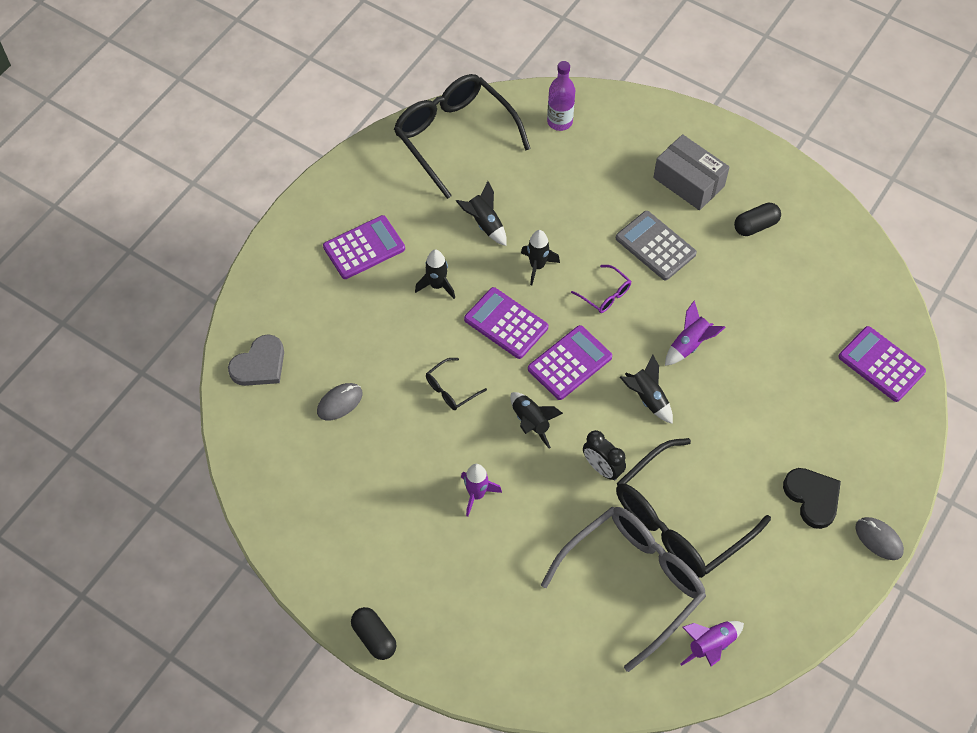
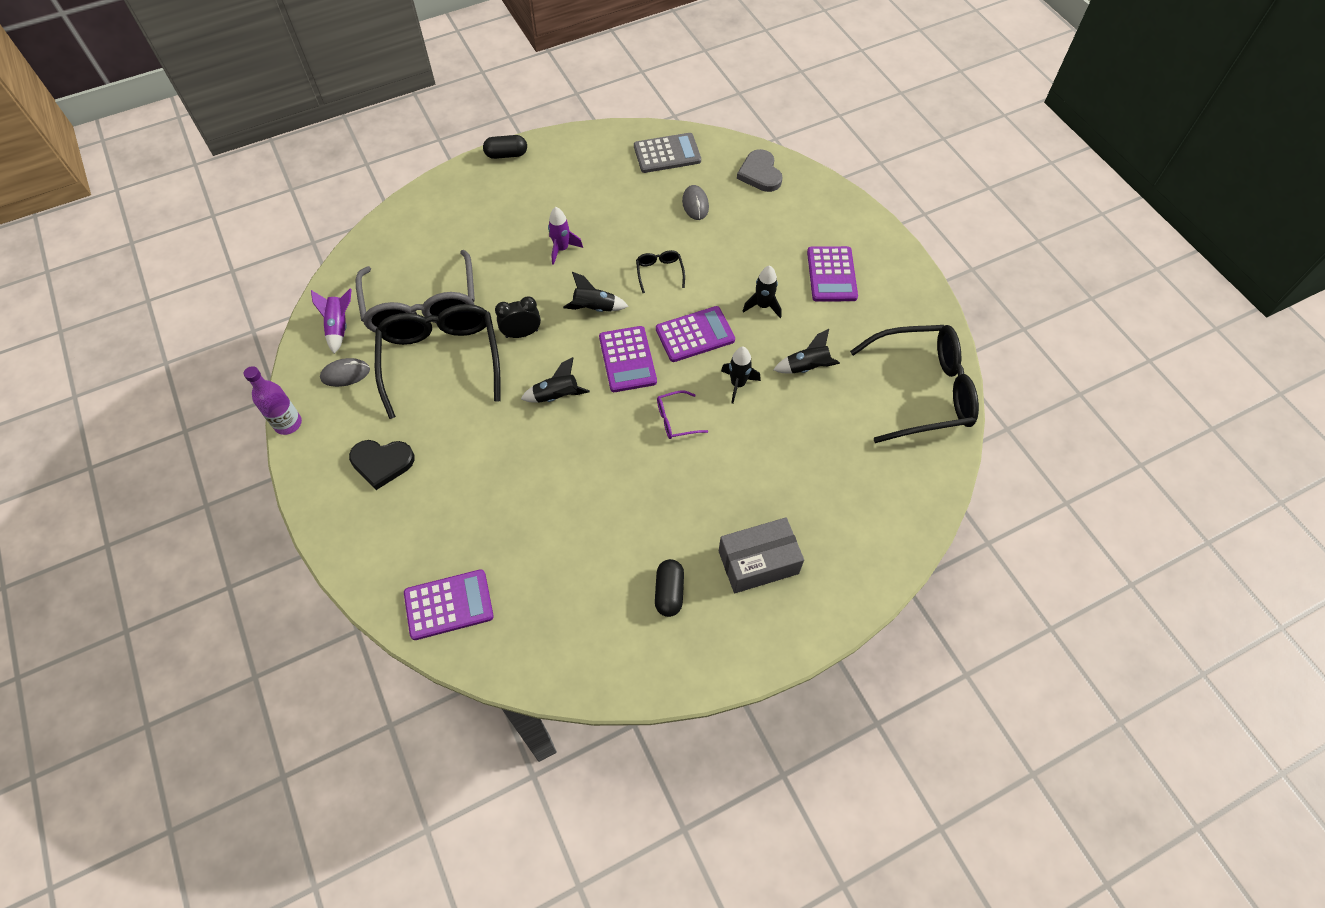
camera: 120 degrees right, 0 degrees up
purple bottle [547,61,575,131] -> purple bottle moved to [244,366,302,435]
grey calculator [616,211,697,280] -> grey calculator moved to [634,133,701,173]
purple rocket [665,301,726,366] -> none
grey mouse [855,517,904,560] -> grey mouse moved to [320,358,370,387]

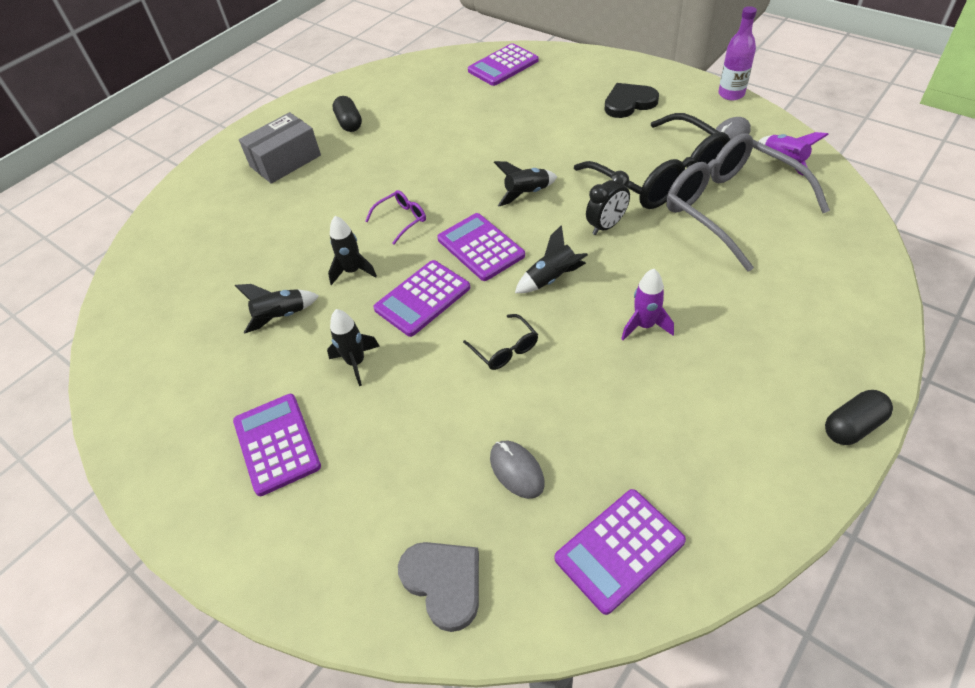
camera: 160 degrees right, 10 degrees down
grey calculator [634,133,701,173] -> purple calculator [555,489,686,615]
black glasses [850,325,979,443] -> none

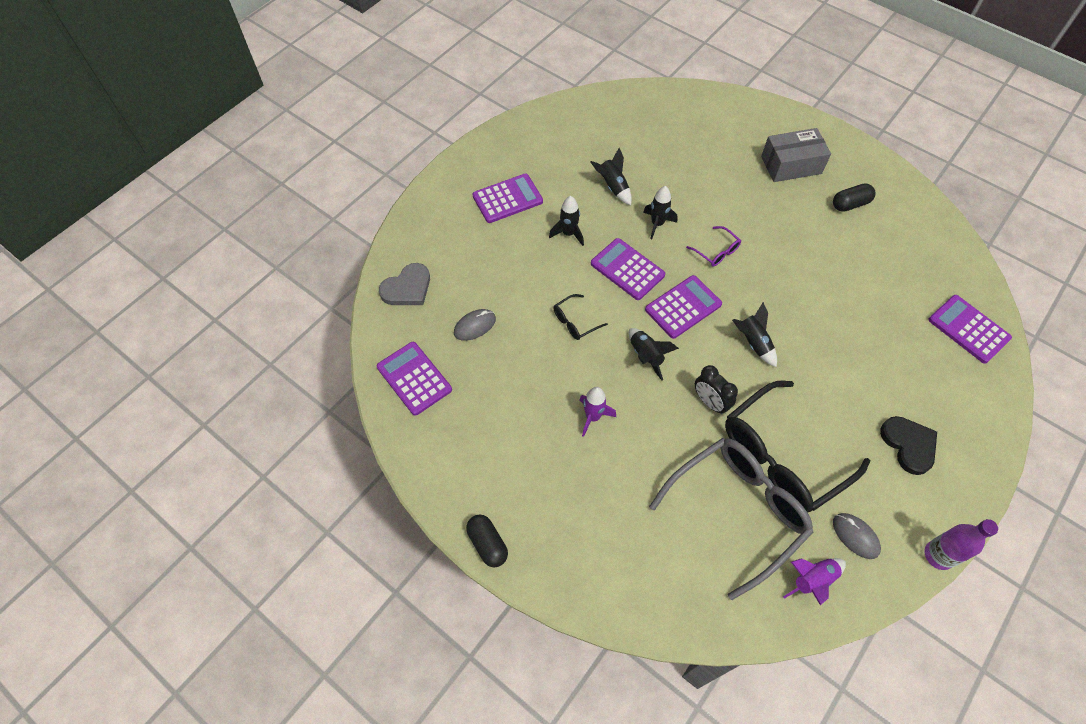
camera: 85 degrees right, 10 degrees up
grey box [239,112,321,184] -> grey box turned 60 degrees counterclockwise [761,128,831,182]

